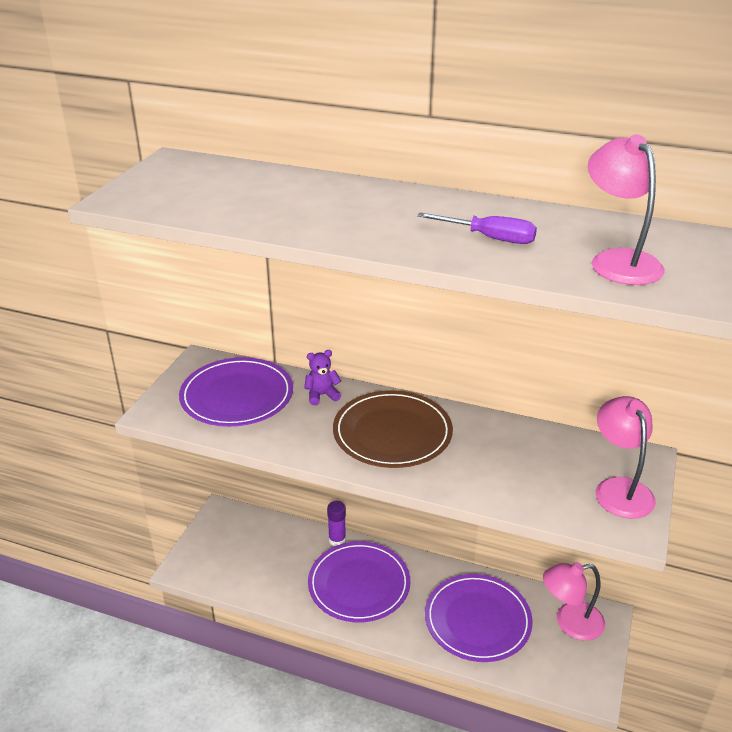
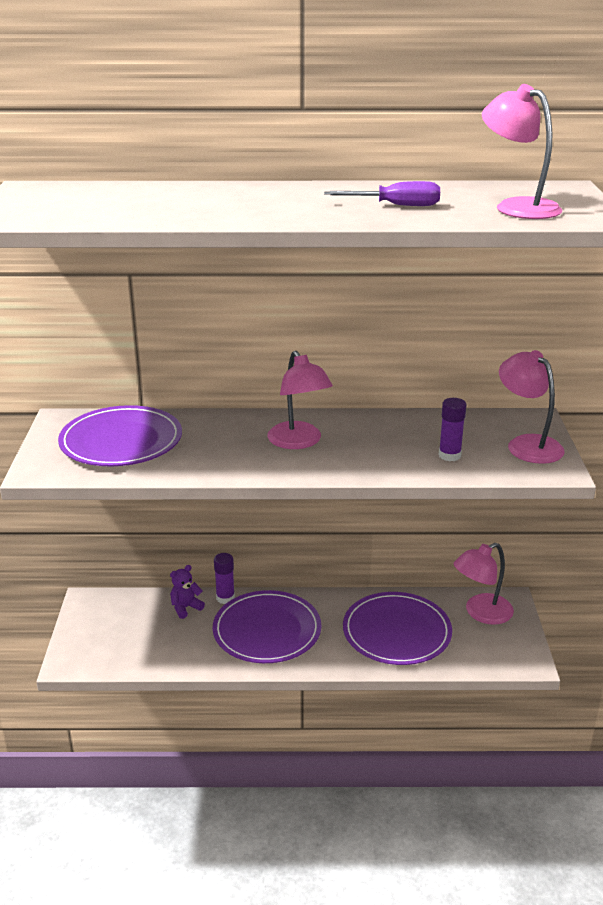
camera: 20 degrees left, 5 degrees down
purple teddy bear [305,350,341,405] -> purple teddy bear moved to [170,565,205,619]
brown plate [333,390,453,468] -> pink lamp [267,351,333,449]
none -> purple glue stick [439,398,466,461]

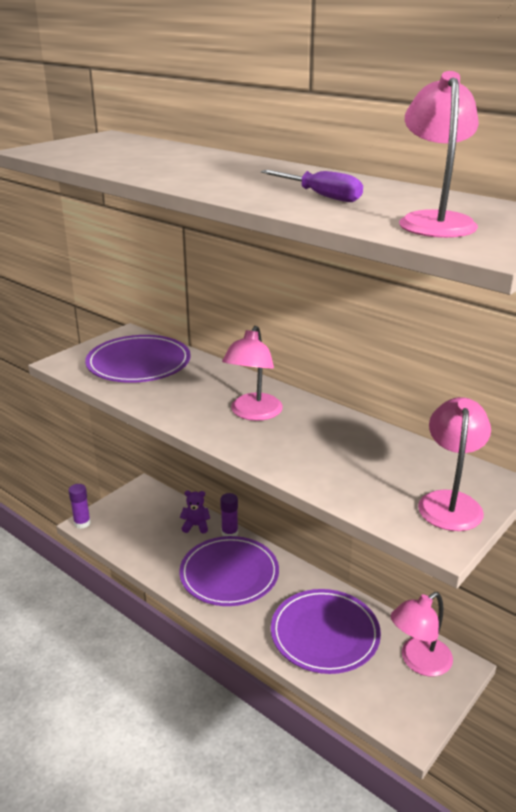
camera: 40 degrees right, 0 degrees up
purple glue stick [439,398,466,461] -> purple glue stick moved to [69,484,91,529]
pink lamp [454,543,514,625] -> pink lamp turned 45 degrees counterclockwise [391,592,453,676]

